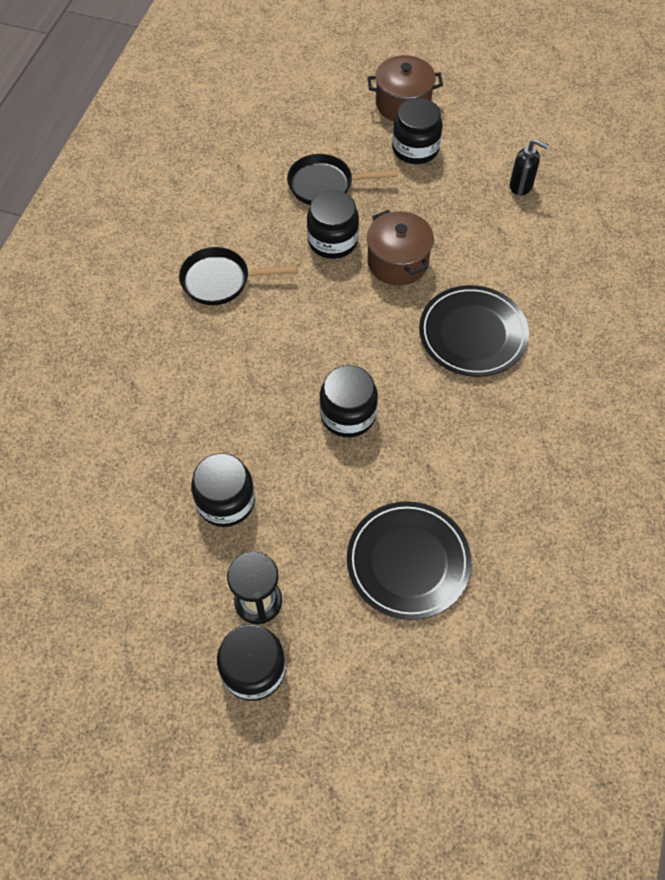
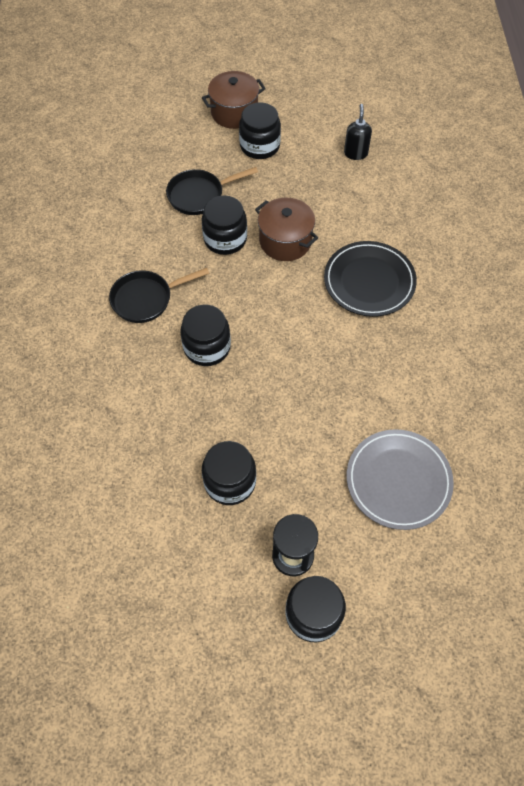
camera: 20 degrees left, 0 degrees up
black jar [319,365,378,437] -> black jar moved to [180,305,231,366]
black plate [347,501,471,620] -> grey plate [347,429,454,530]
black soap dispenser [510,139,549,195] -> black soap dispenser turned 90 degrees counterclockwise [344,104,372,160]

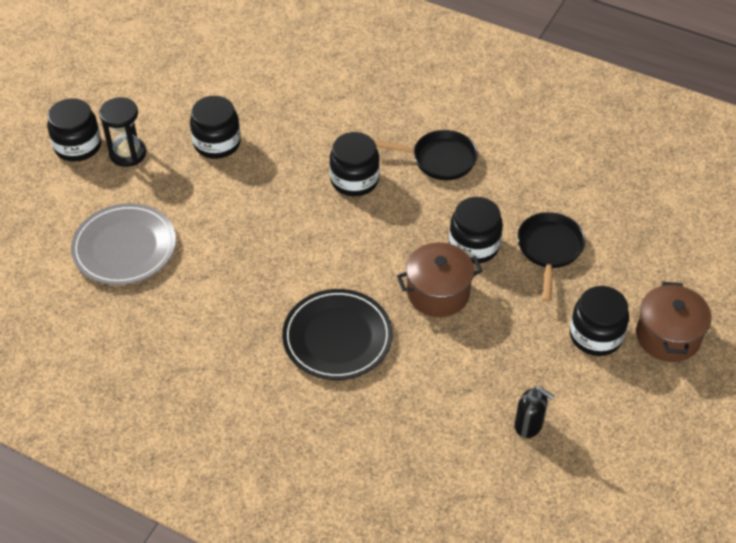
camera: 120 degrees right, 10 degrees down
black pan [109,268,209,323] -> black pan turned 90 degrees clockwise [374,130,478,180]

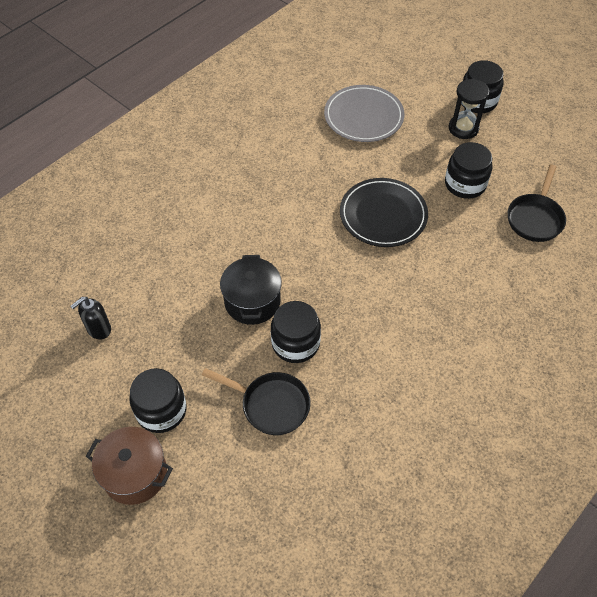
camera: 105 degrees right, 5 degrees up
black plate [282,289,393,380] -> black plate moved to [340,178,428,247]
black jar [329,132,380,196] -> none
black pan [374,130,478,180] -> black pan moved to [508,164,566,242]
brown pot [397,242,483,317] -> black pot [220,255,282,325]

